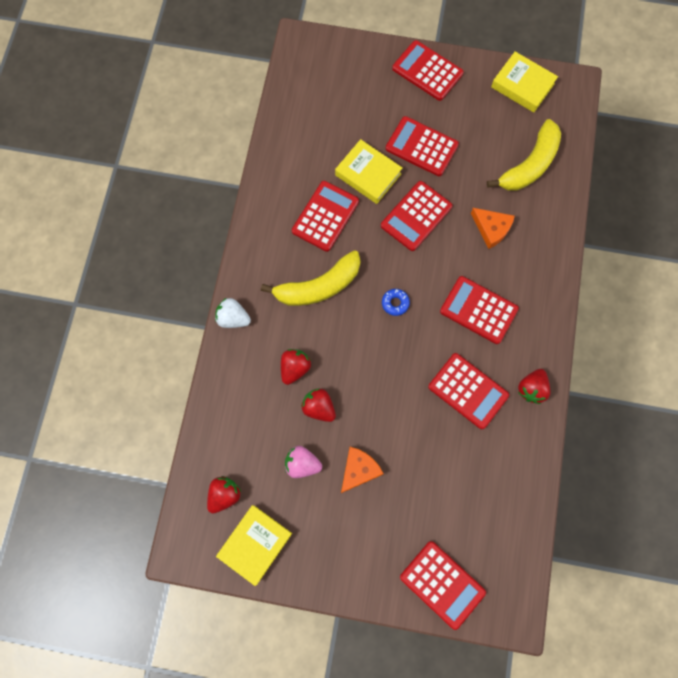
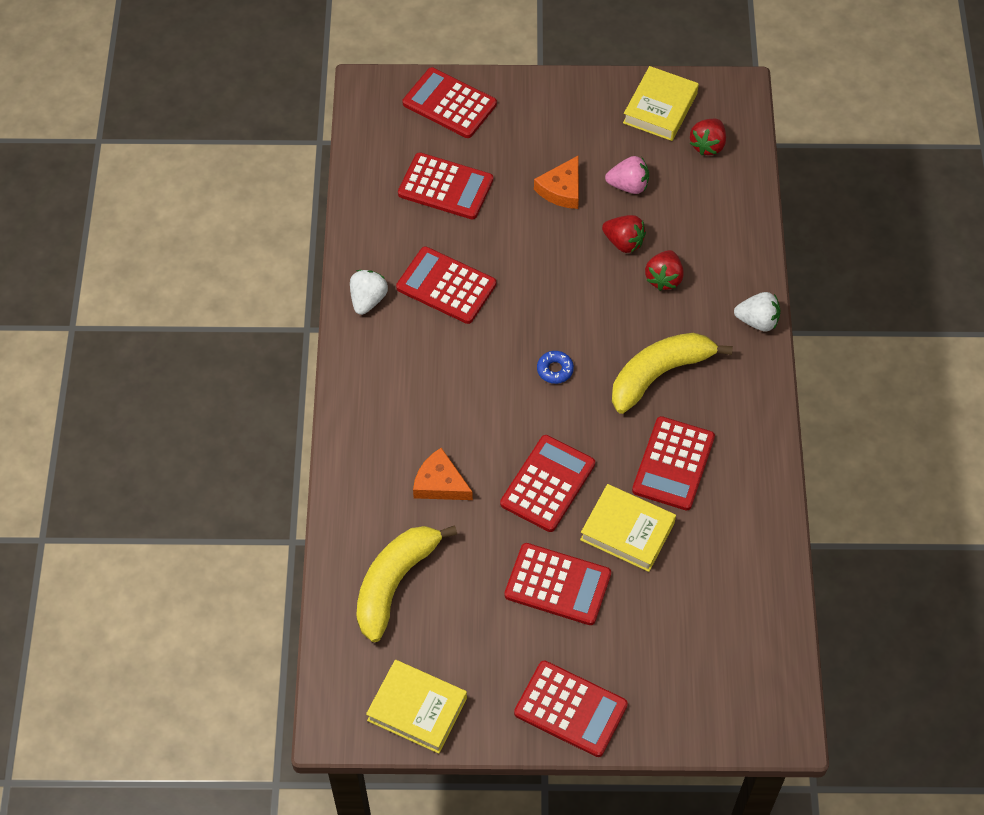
camera: 170 degrees right, 15 degrees down
red calculator [440,276,519,344] -> red calculator moved to [398,152,493,219]
red strawberry [518,369,550,404] -> white strawberry [350,270,388,315]

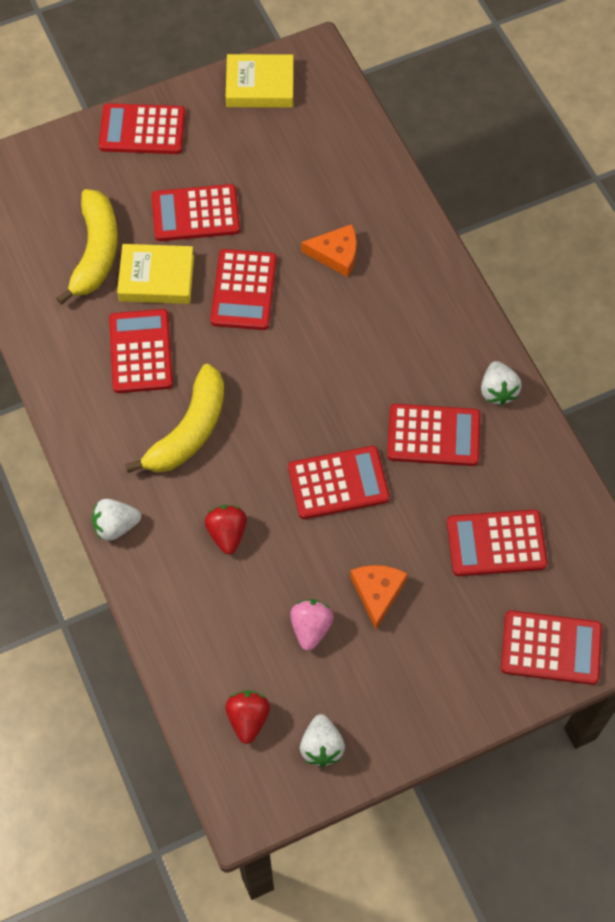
camera: 155 degrees right, 5 degrees up
yellow banana [356,525,457,642] -> yellow banana moved to [56,189,118,305]
blue donut [537,351,574,384] -> none
red strawberry [602,215,646,253] -> none
pink strawberry [605,156,649,194] -> pink strawberry turned 120 degrees clockwise [290,599,334,651]
yellow book [623,66,699,141] -> white strawberry [300,714,345,767]
none -> red calculator [288,446,390,519]

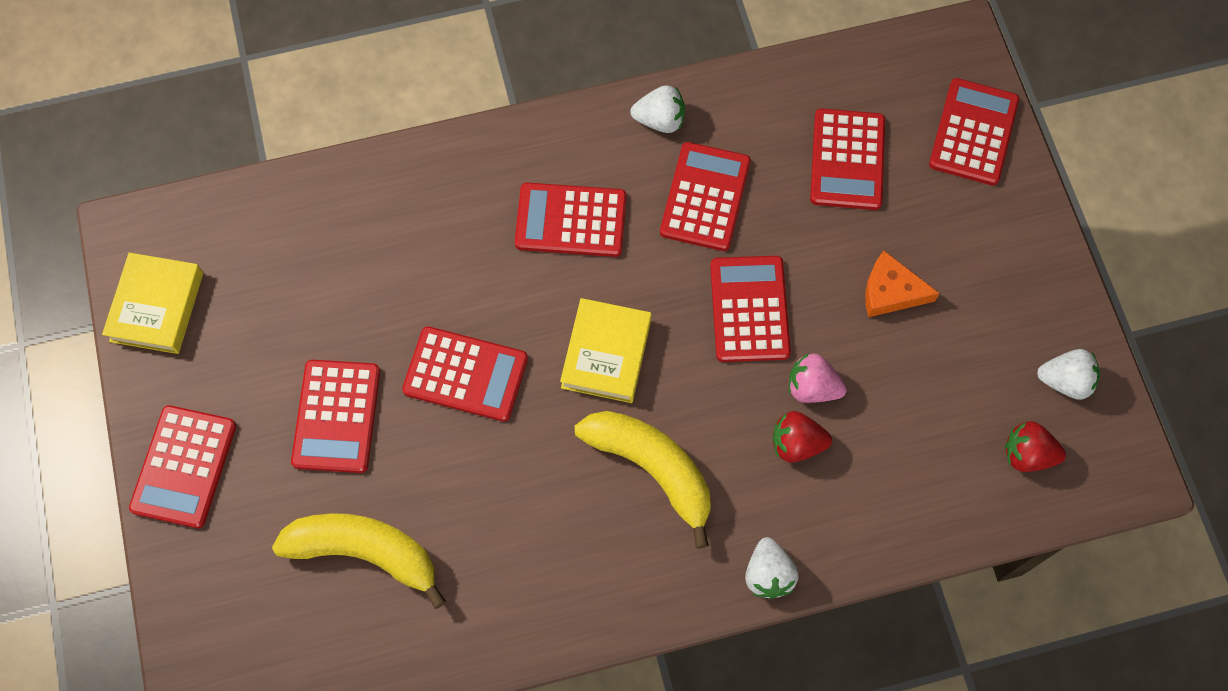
camera: 80 degrees left, 5 degrees up
red calculator [109,309,173,393] -> red calculator moved to [515,182,626,257]
yellow book [117,244,194,304] -> yellow book moved to [560,298,652,403]
pink strawberry [290,599,334,651] -> pink strawberry moved to [789,353,847,403]
orange cheese [301,224,357,277] -> none

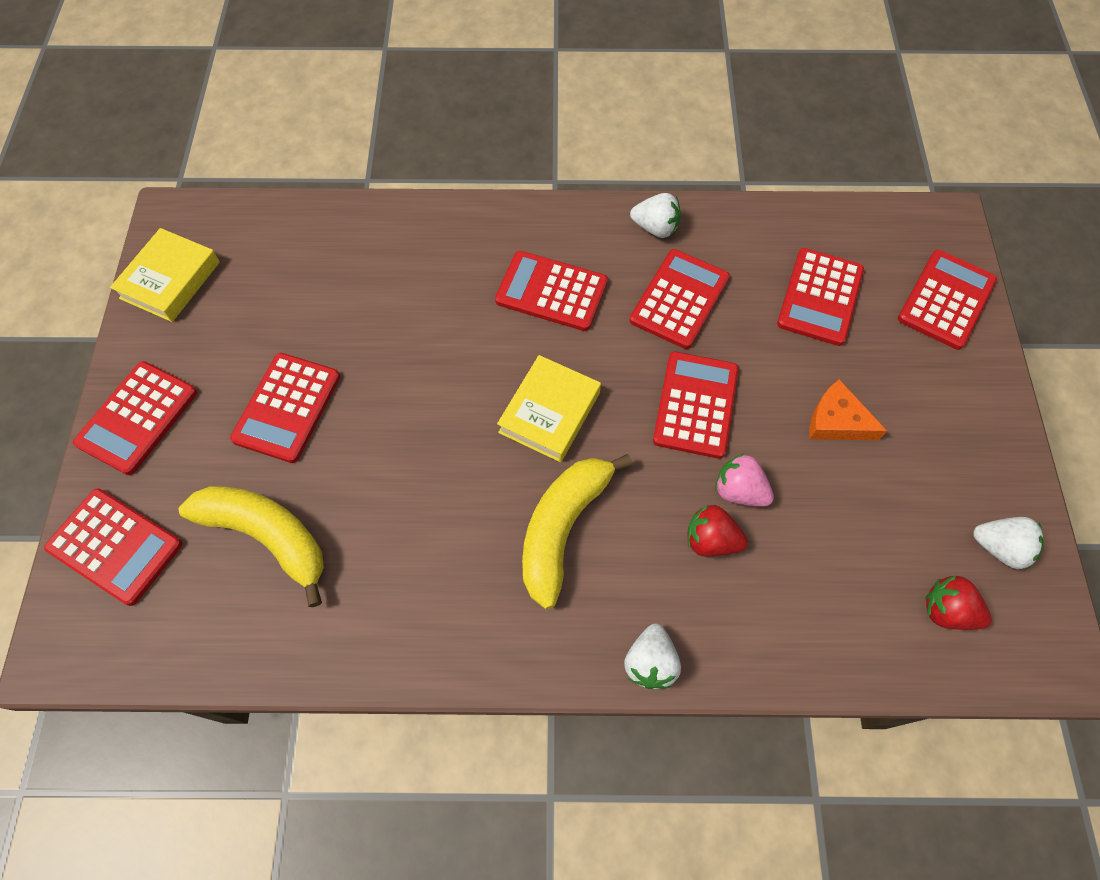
camera: 15 degrees right, 5 degrees down
red calculator [402,326,528,422] -> red calculator moved to [44,488,182,606]
yellow banana [575,411,711,549] -> yellow banana turned 120 degrees counterclockwise [522,454,632,609]

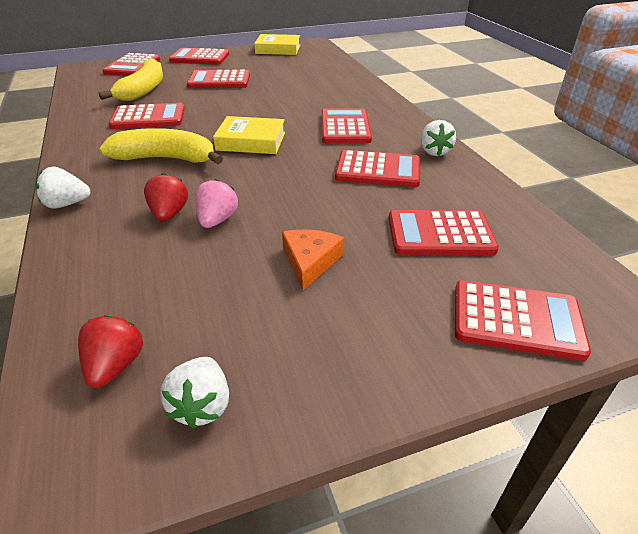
camera: 70 degrees right, 25 degrees down
red calculator [653,352,739,459] -> red calculator moved to [109,103,185,129]

